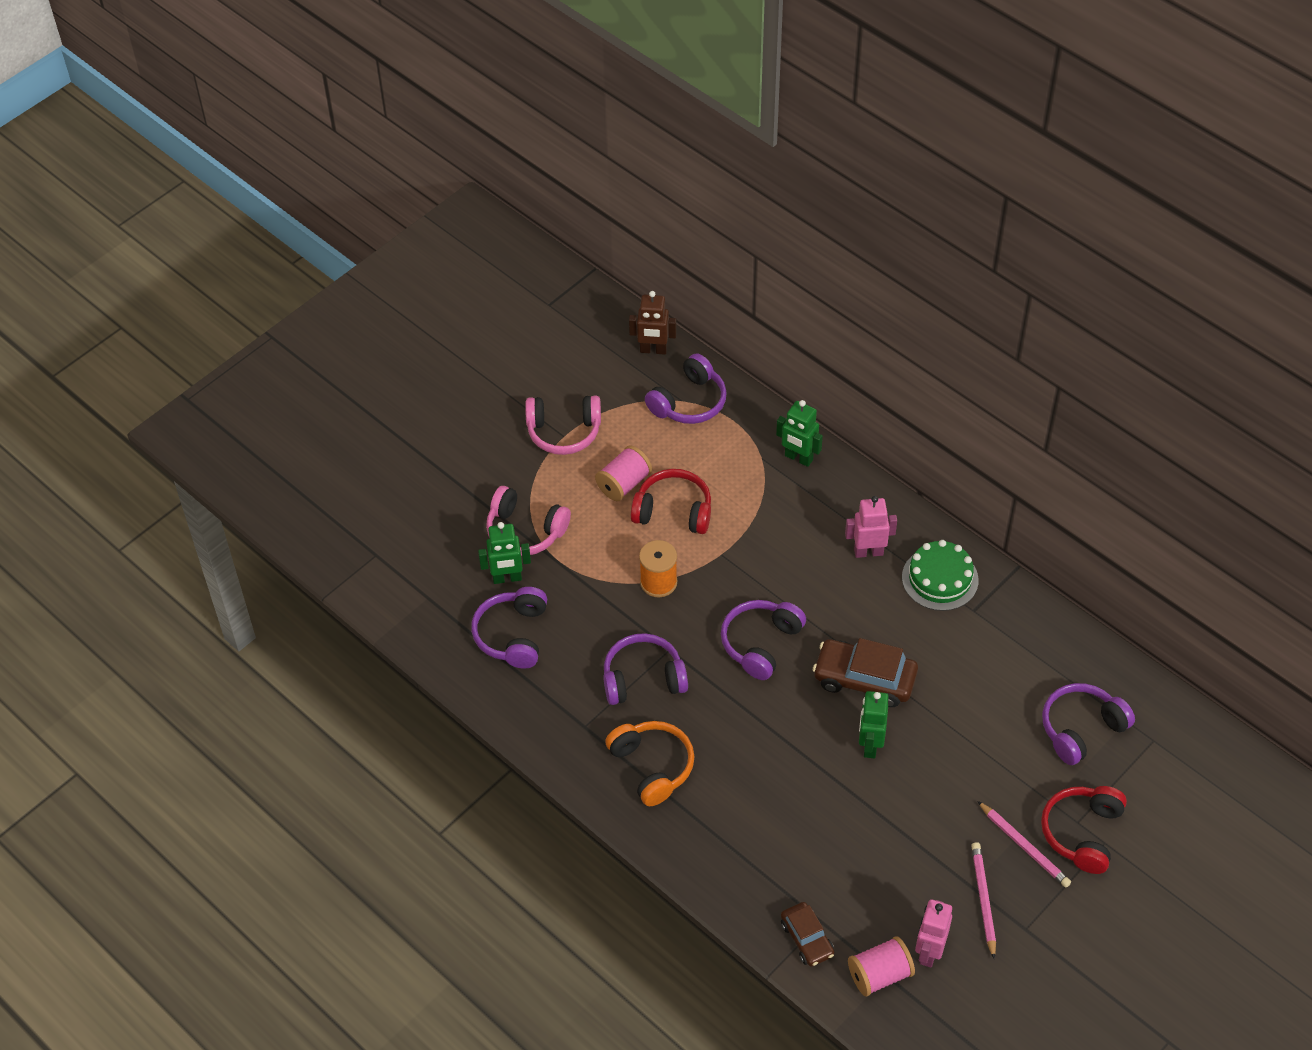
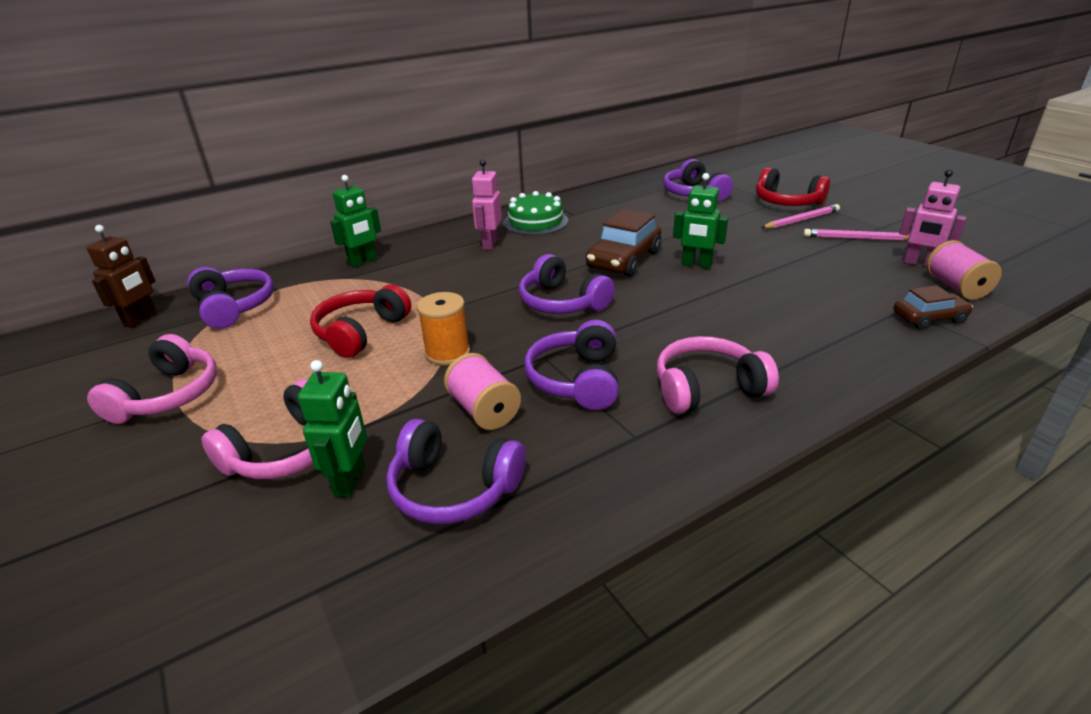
camera: 75 degrees left, 20 degrees down
pink spool [595,445,652,501] -> pink spool moved to [444,353,521,430]
orange headphones [605,721,694,806] -> pink headphones [657,336,779,414]

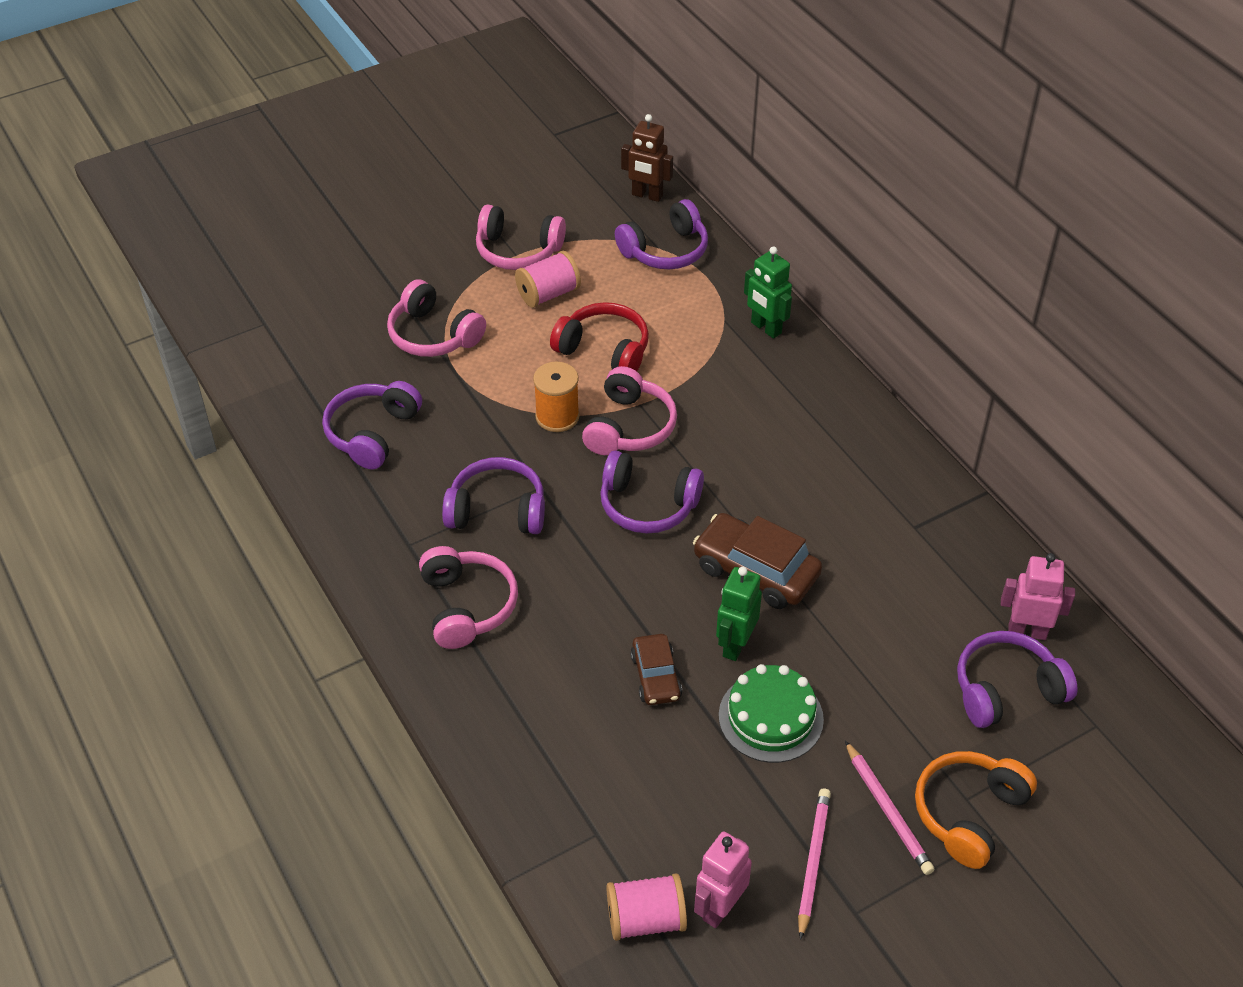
camera: 90 degrees right, 15 degrees up
green robot [298,360,367,497] -> none
pink spool [444,353,521,430] -> pink spool moved to [515,251,581,308]
pink robot [472,159,502,250] -> pink robot moved to [1001,553,1075,640]
green cake [503,191,568,235] -> green cake moved to [719,664,824,763]
purple headphones [519,254,615,314] -> purple headphones turned 120 degrees counterclockwise [600,450,704,534]
red headphones [756,167,830,206] -> orange headphones [915,751,1037,869]
brown car [893,285,973,329] -> brown car moved to [630,634,682,705]
none -> pink headphones [582,366,677,455]

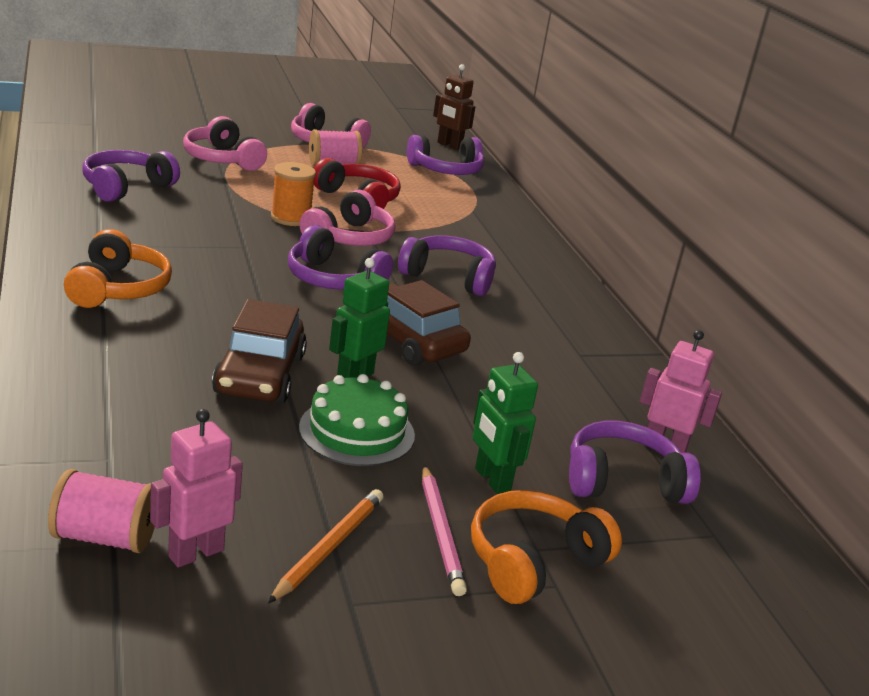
camera: 10 degrees right, 20 degrees down
pink headphones [419,546,518,649] -> orange headphones [64,229,172,308]
purple headphones [442,457,545,534] -> purple headphones moved to [398,236,496,296]
brown car [630,634,682,705] -> brown car [212,299,307,403], size x1.65
green robot [744,246,792,339] -> green robot moved to [473,352,538,494]
pink pencil [798,788,831,940] -> orange pencil [268,489,383,603]

